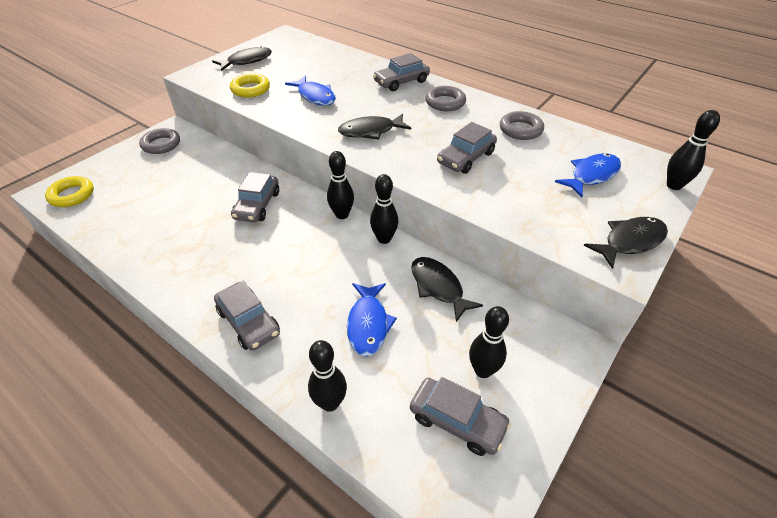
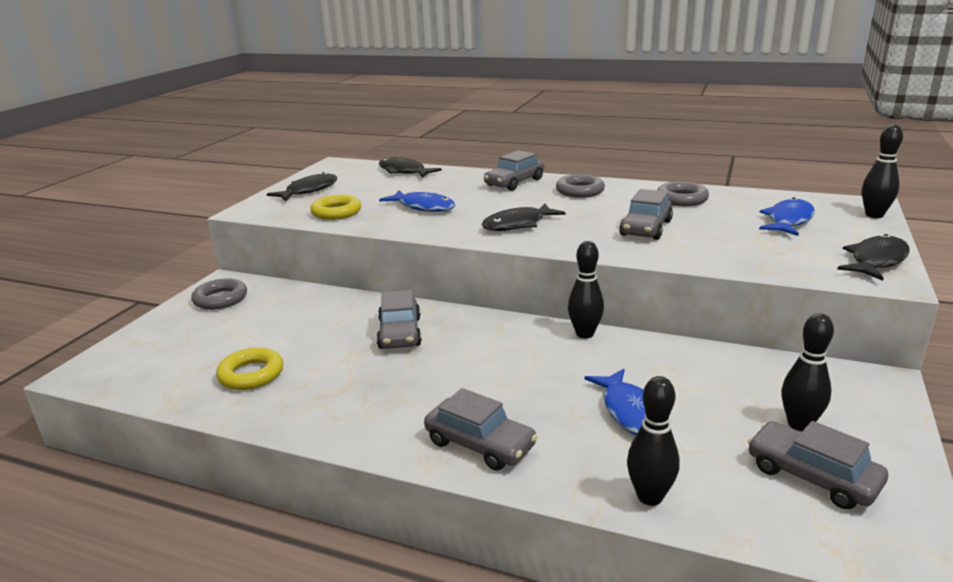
camera: 15 degrees left, 20 degrees down
yellow ring [45,176,94,207] -> yellow ring moved to [216,347,283,390]
black bowling pin [327,151,354,219] -> none
grey car [410,377,511,456] -> grey car turned 150 degrees counterclockwise [748,421,888,509]
black fish [411,257,483,322] -> black fish moved to [379,157,442,178]

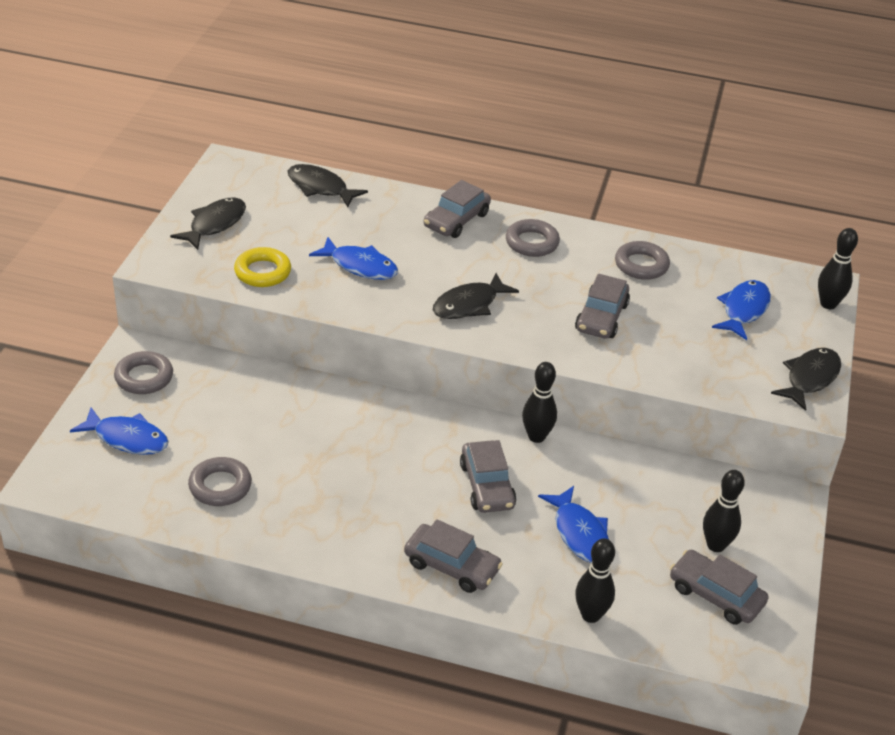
camera: 10 degrees left, 15 degrees up
yellow ring [216,347,283,390] -> grey ring [188,457,252,506]
grey car [376,290,422,349] -> grey car moved to [460,440,516,513]
none -> blue fish [70,407,169,455]

